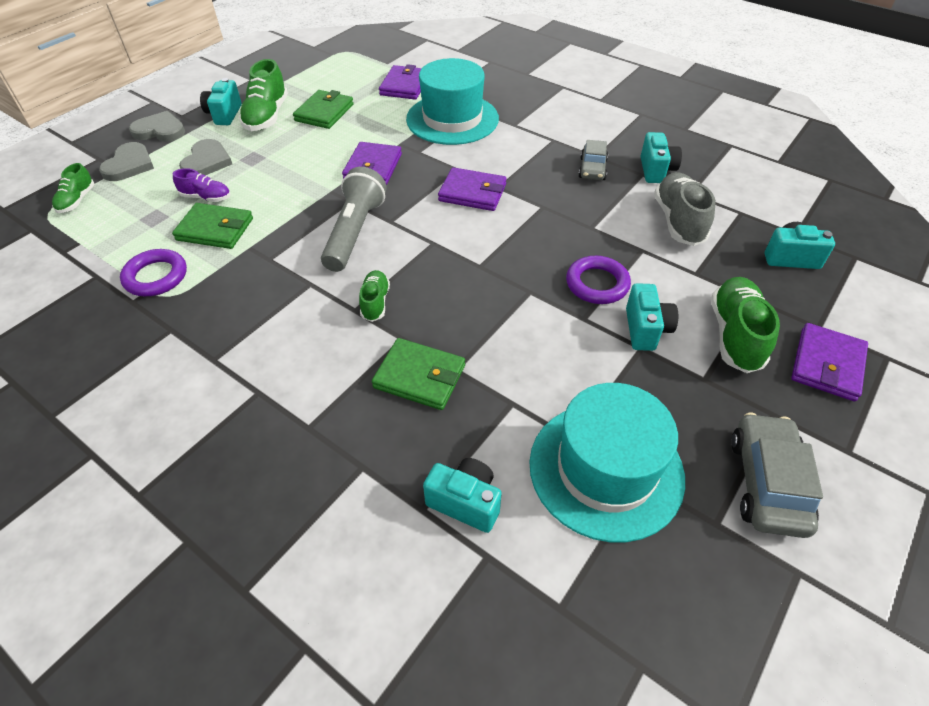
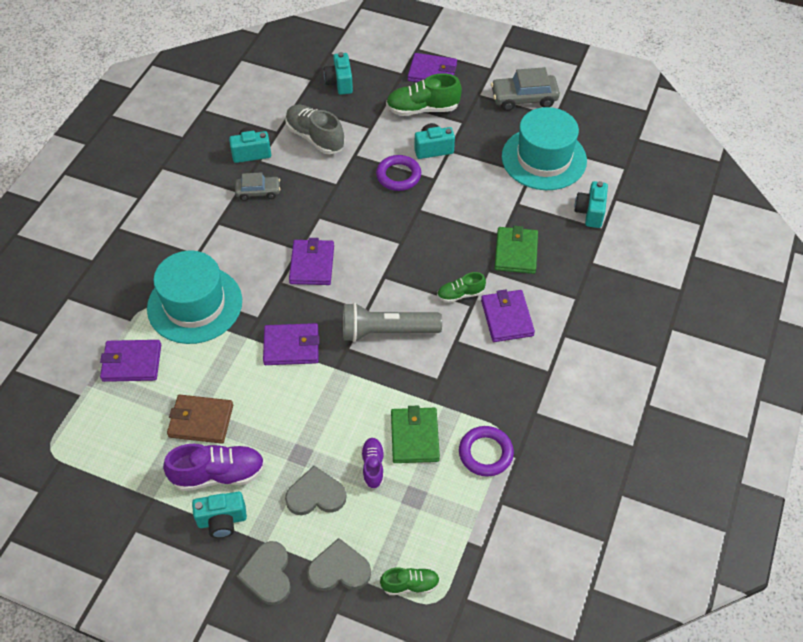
camera: 105 degrees left, 5 degrees up
green shoe [239,59,288,131] -> purple shoe [163,444,265,491]
green wallet [293,90,354,129] -> brown wallet [167,395,233,444]
grey shoe [654,172,716,246] -> grey shoe turned 60 degrees clockwise [285,104,345,154]
none -> purple wallet [481,289,535,342]

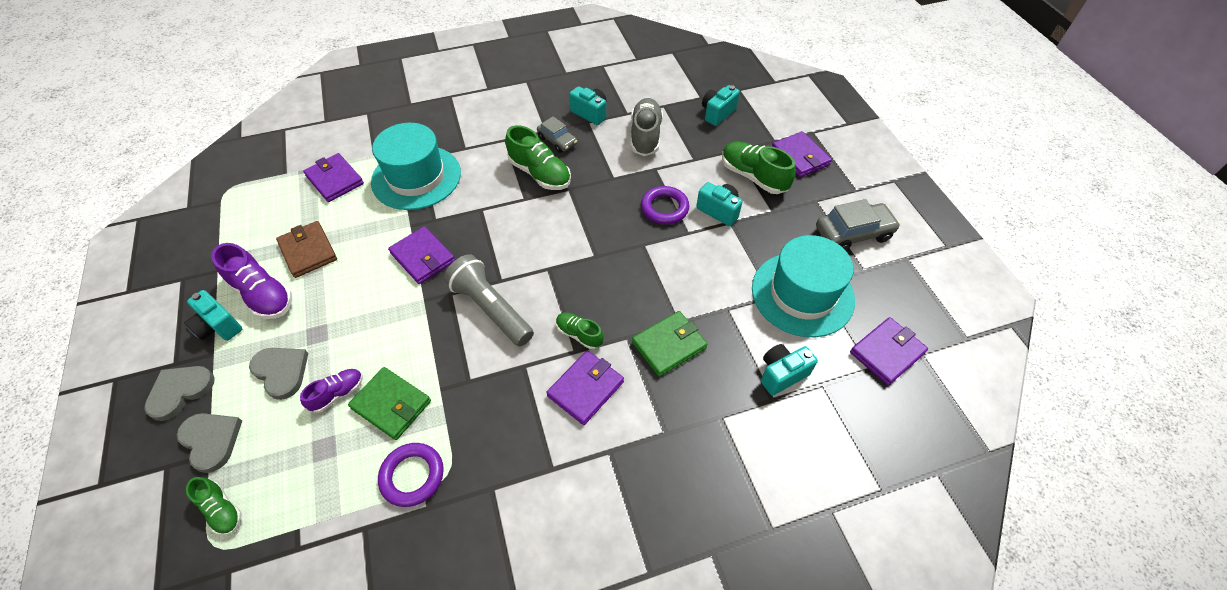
camera: 50 degrees right, 0 degrees up
purple wallet [289,238,334,285] -> purple wallet moved to [850,317,928,385]
green wallet [391,405,440,463] -> green wallet turned 75 degrees clockwise [348,367,431,440]
grey car [491,67,560,111] -> grey car turned 120 degrees clockwise [816,199,900,250]
none -> green shoe [505,125,571,190]

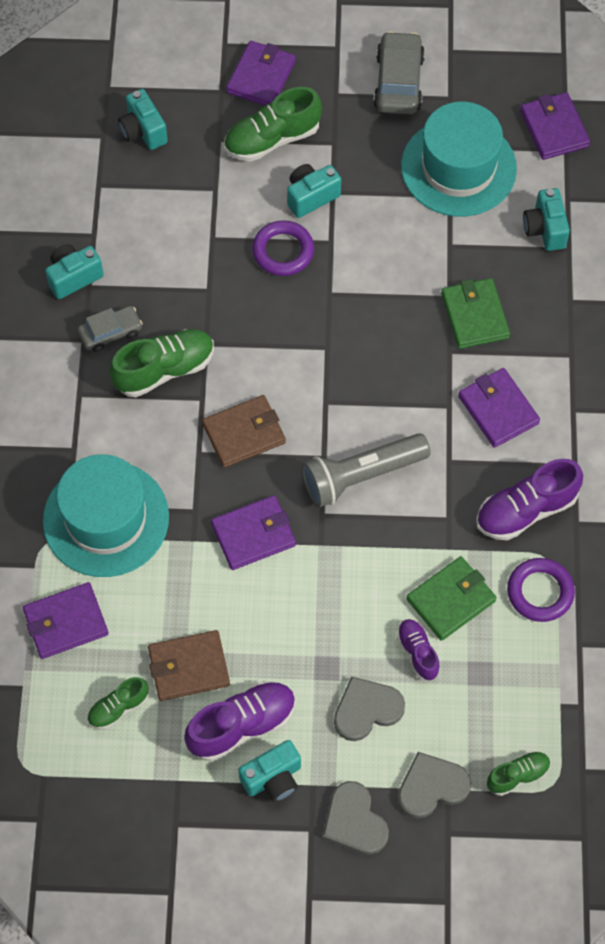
camera: 70 degrees left, 10 degrees up
green shoe [556,313,604,350] -> green shoe moved to [87,677,148,729]
grey shoe [631,98,663,156] -> none
purple wallet [772,131,832,177] -> purple wallet turned 60 degrees counterclockwise [226,41,296,106]
none -> brown wallet [202,395,286,468]
none -> purple shoe [476,459,583,540]

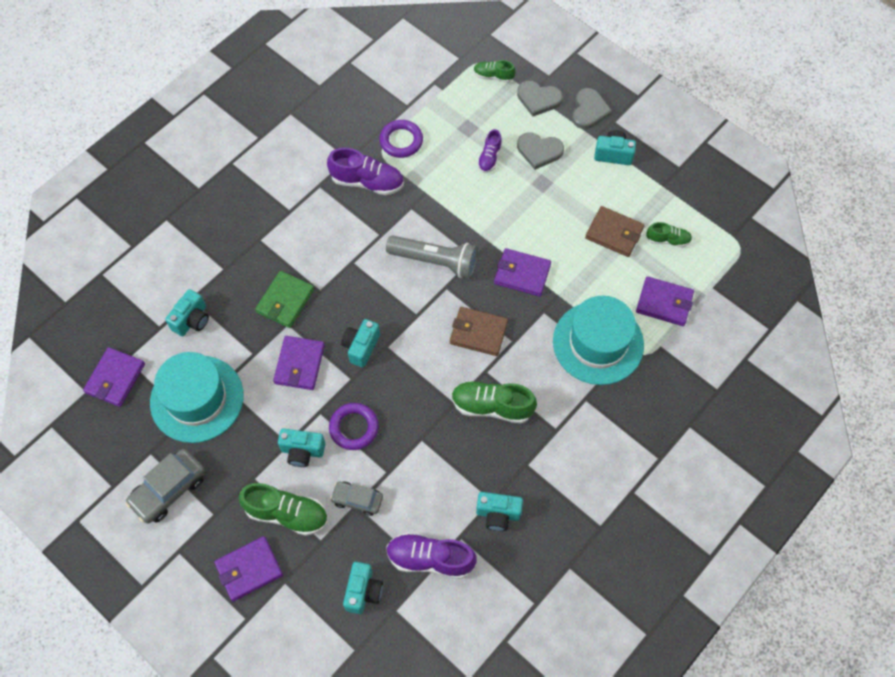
camera: 140 degrees left, 0 degrees up
grey car [78,306,143,352] -> grey car moved to [330,482,383,516]
purple shoe [184,681,296,761] -> purple shoe moved to [386,533,477,579]
green wallet [406,556,496,641] -> none
purple wallet [458,368,540,448] -> purple wallet moved to [273,336,325,390]
none -> turquoise camera [341,319,380,367]

